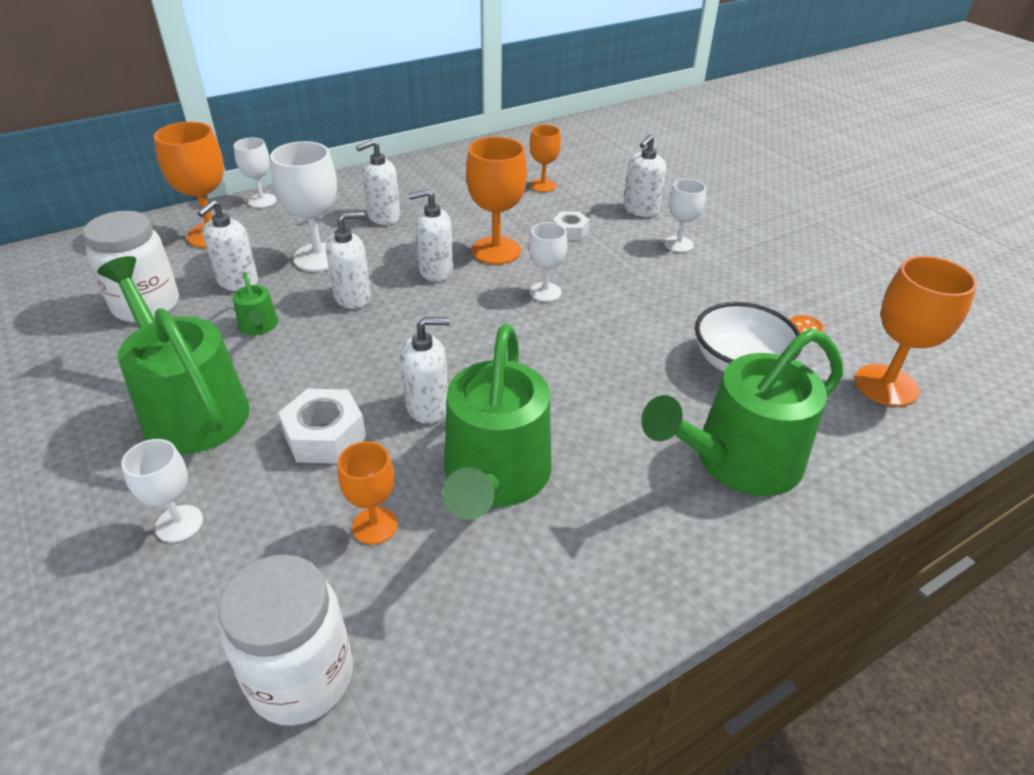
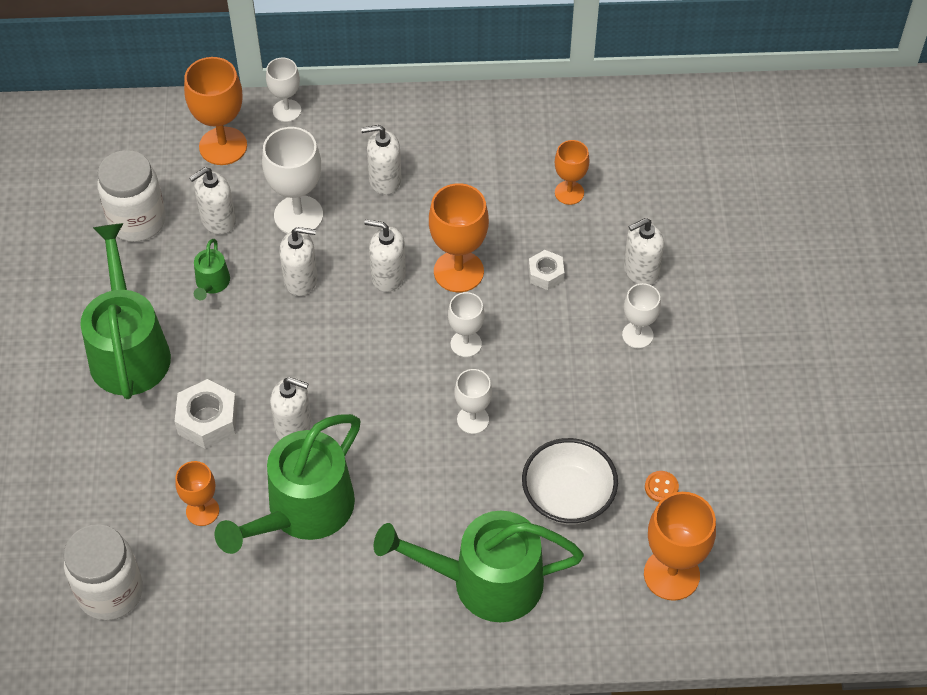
camera: 30 degrees right, 15 degrees up
white goblet [121,439,203,543] -> white goblet moved to [454,369,492,434]

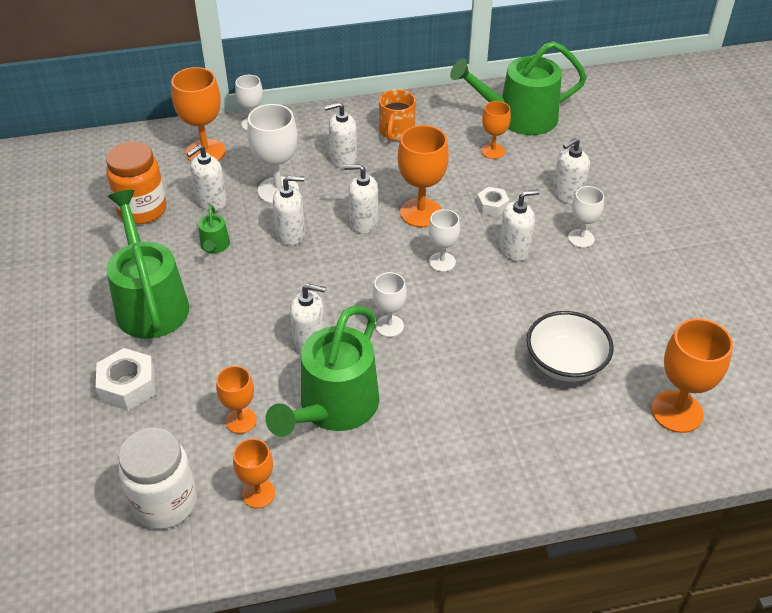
camera: 10 degrees left, 10 degrees down
white jar [97,150,166,242] -> orange jar [106,142,167,224]
white nut [174,379,238,449] -> white nut moved to [96,348,156,411]
green watering can [374,511,584,622] -> green watering can moved to [450,41,587,135]
white goblet [454,369,492,434] -> white goblet moved to [373,272,407,337]
orange button [645,471,679,502] -> none
none -> orange goblet [233,439,275,508]
none -> orange mug [379,89,416,141]
none -> white soap dispenser [499,189,540,262]

